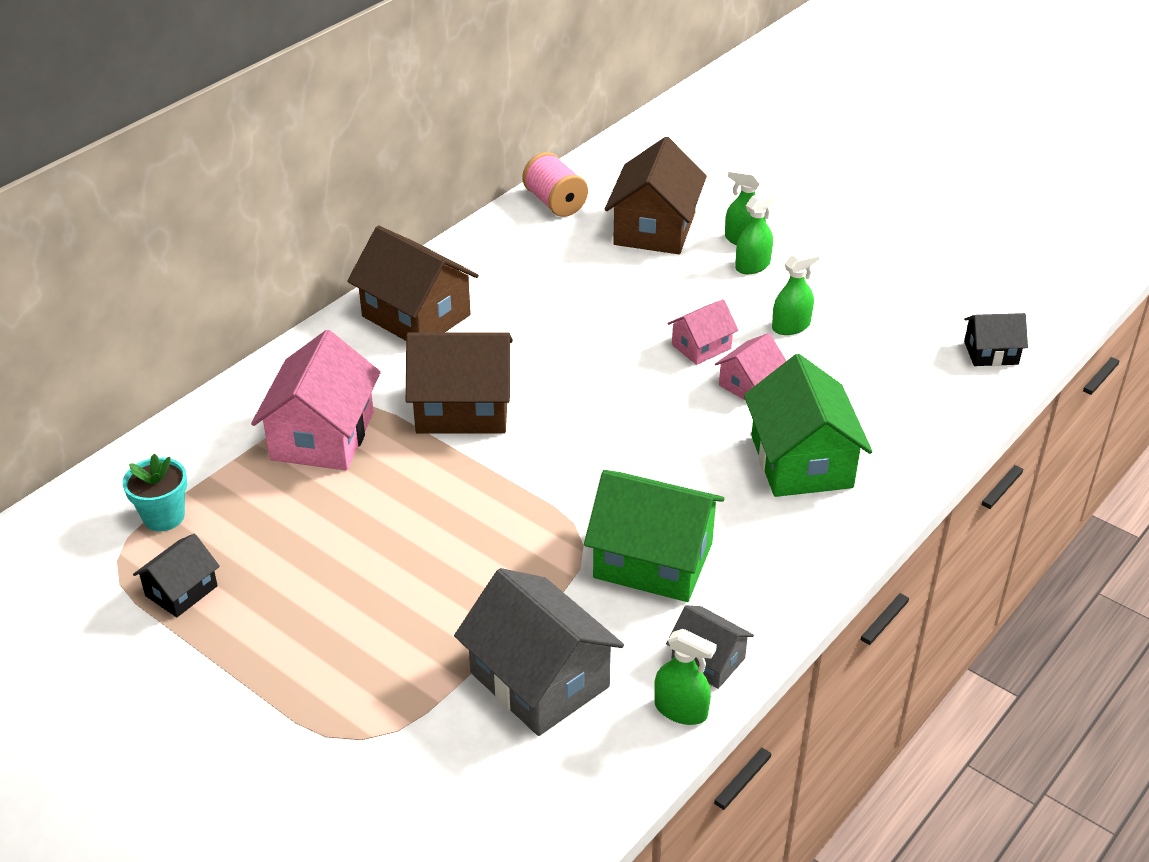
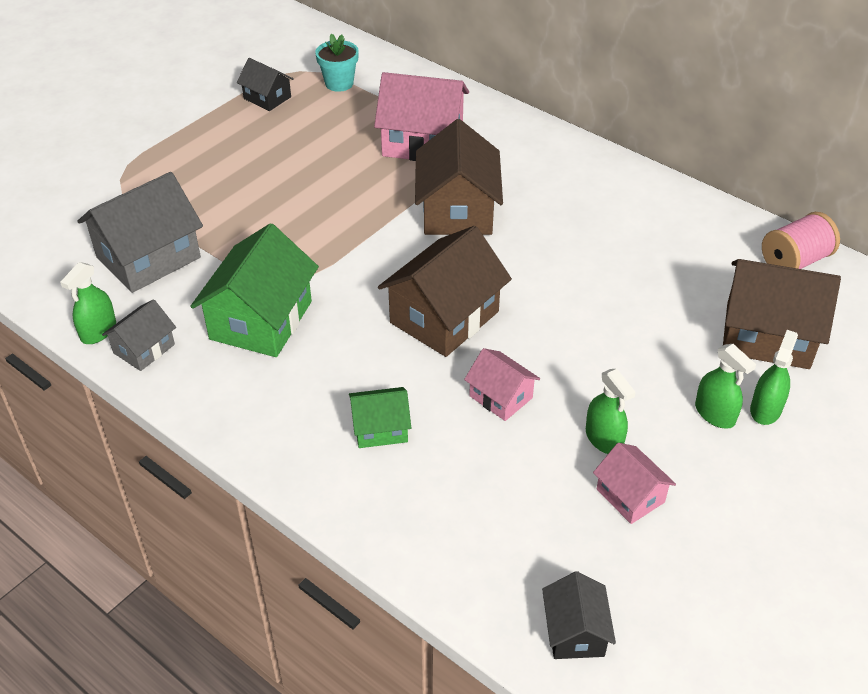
camera: 90 degrees right, 5 degrees up
brown house [347,226,479,341] -> brown house moved to [378,226,512,357]
pink house [667,299,739,365] -> pink house moved to [593,443,676,524]
green house [744,354,873,497] -> green house [349,387,411,448], size x0.54

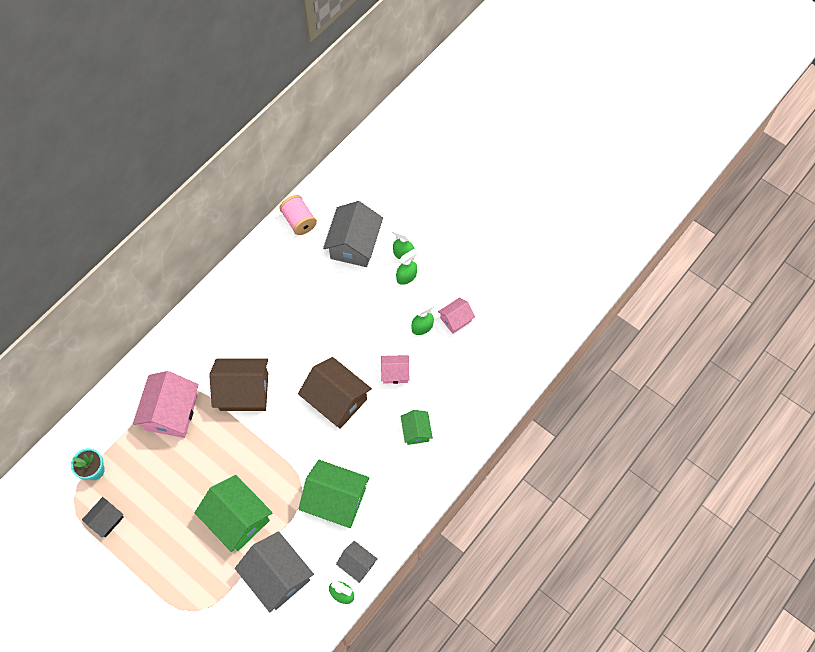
camera: 90 degrees left, 20 degrees up
pink house [464,348,540,421] -> pink house turned 45 degrees clockwise [381,355,409,384]
black house [542,571,616,659] -> none
brown house [723,259,841,369] -> grey house [323,201,383,267]
none -> green house [195,475,273,552]

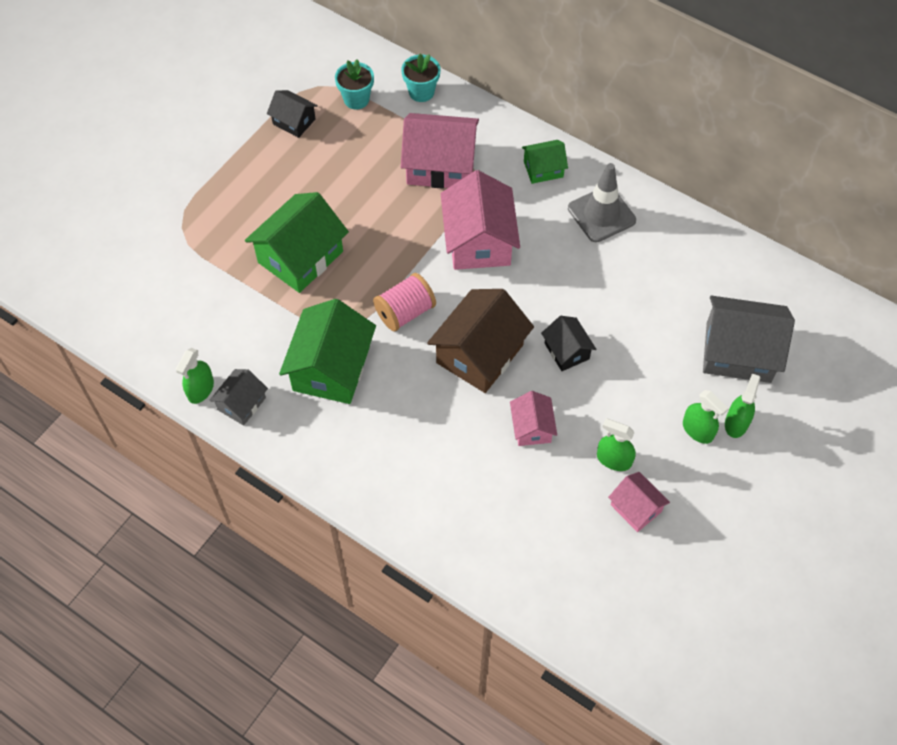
camera: 85 degrees right, 5 degrees down
brown house [209,359,268,411] -> pink house [441,170,520,270]
grey house [235,531,314,612] -> none
pink spool [279,195,317,235] -> pink spool moved to [373,273,436,332]
green house [401,410,433,445] -> green house moved to [522,140,568,184]
green spray bottle [411,302,435,335] -> green spray bottle turned 150 degrees clockwise [597,418,636,471]
none -> turquoise flower pot [401,53,440,102]
none -> black house [541,316,596,371]
none -> grey traffic cone [568,163,636,242]

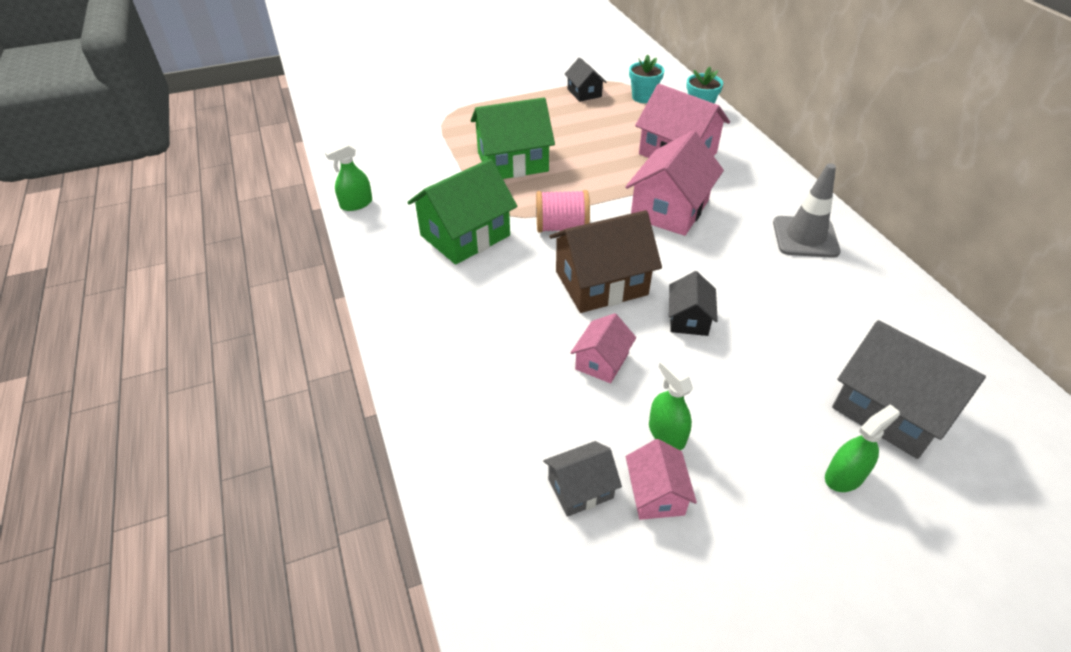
camera: 35 degrees right, 15 degrees down
grey house [210,369,268,426] -> grey house moved to [543,441,622,517]
green house [522,140,568,184] -> none
green spray bottle [683,390,729,444] -> none

